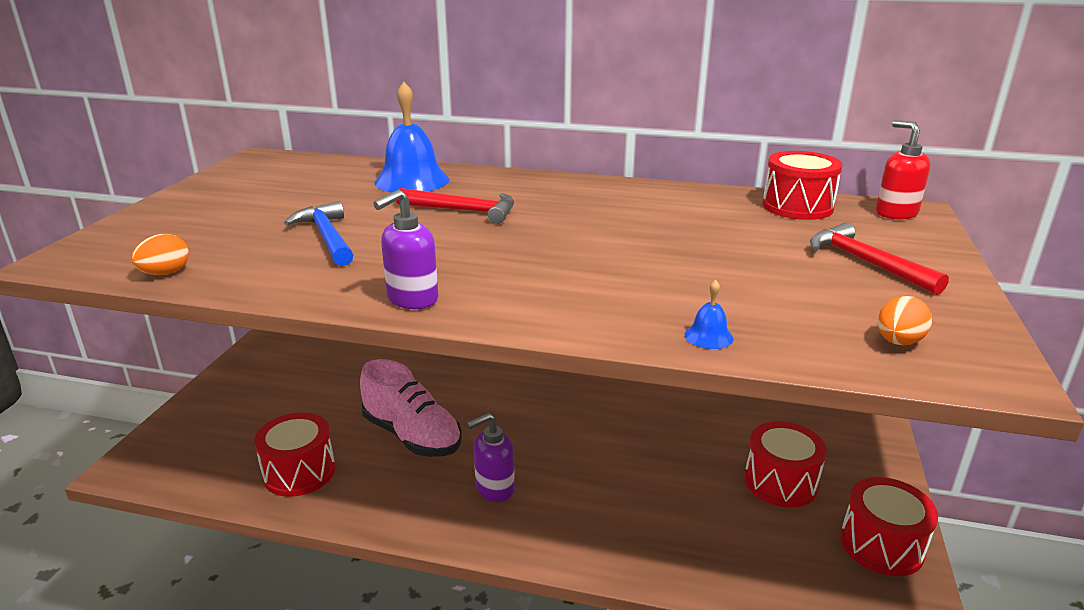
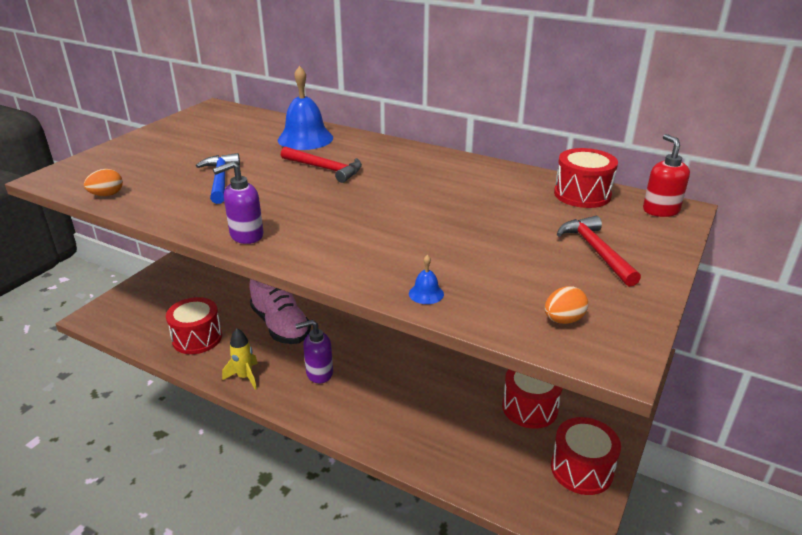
camera: 15 degrees right, 5 degrees up
none -> yellow rocket [222,328,258,390]

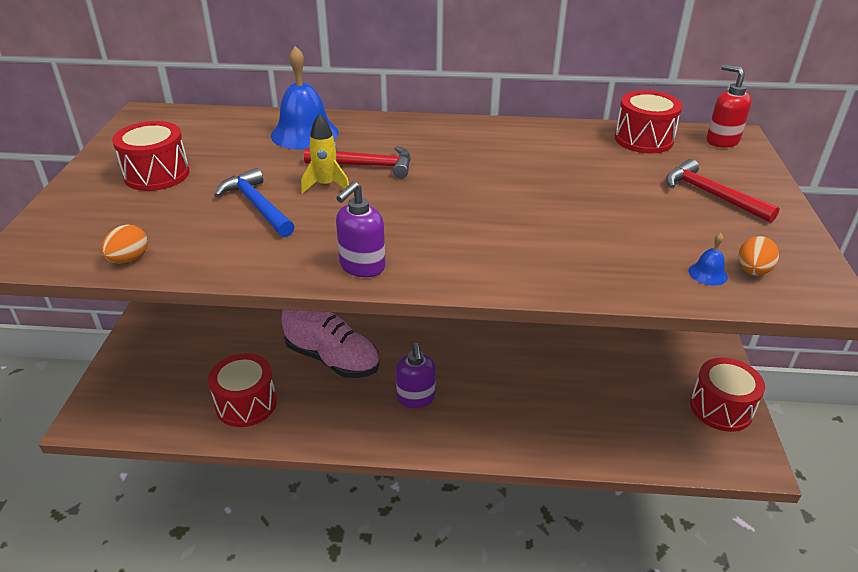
camera: 25 degrees left, 5 degrees up
yellow rocket [222,328,258,390] -> yellow rocket moved to [301,114,349,194]
purple soap dispenser [295,320,333,383] -> purple soap dispenser turned 60 degrees counterclockwise [396,343,436,408]
blue bell [409,255,444,304] -> blue bell moved to [689,233,728,286]
red drum [502,369,563,429] -> red drum moved to [112,121,190,191]

